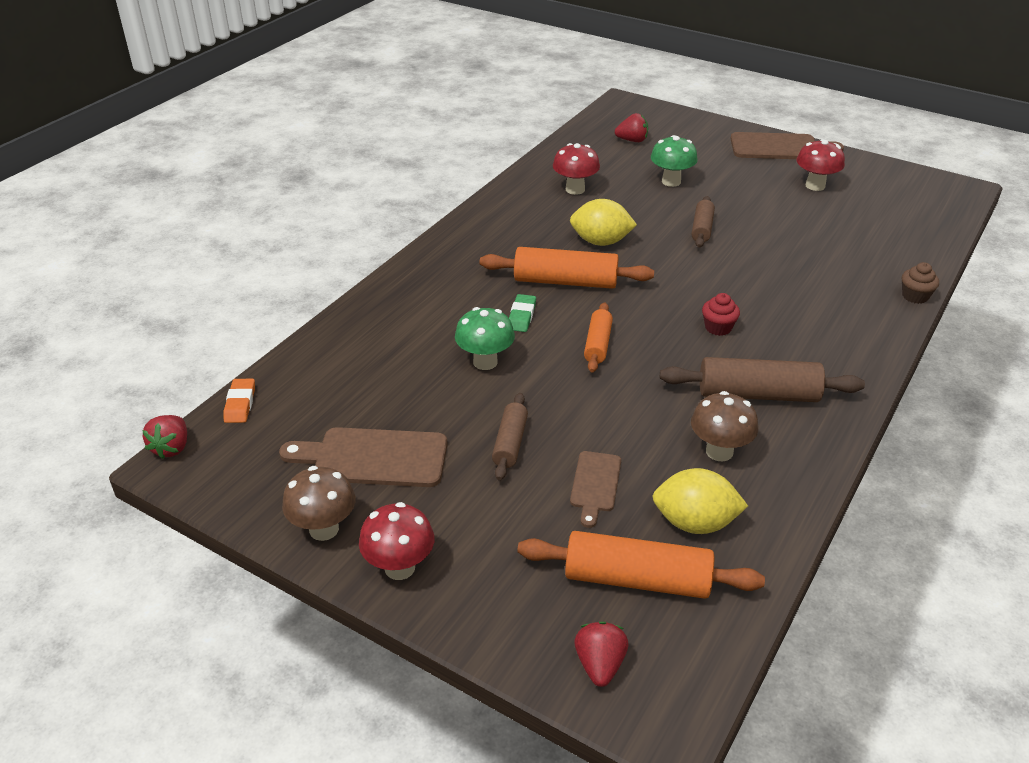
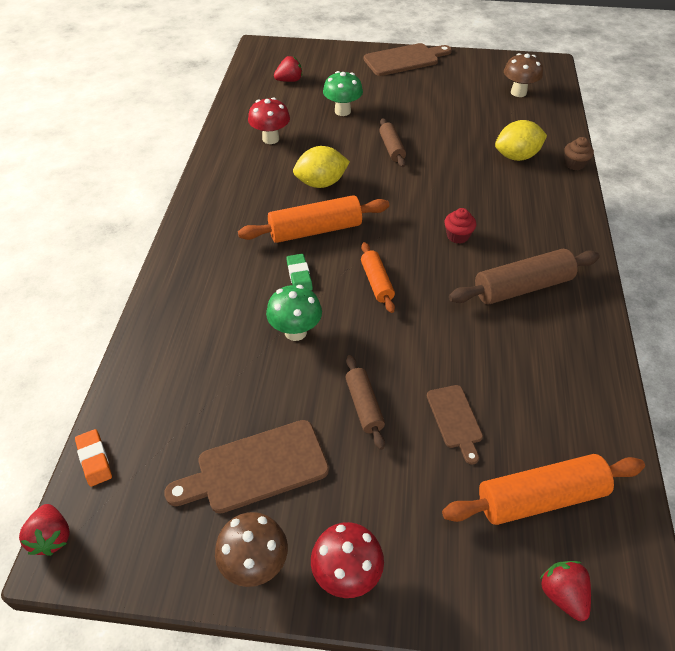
camera: 25 degrees left, 10 degrees up
yellow lemon [652,468,748,534] -> yellow lemon moved to [495,120,547,161]
brown mushroom [691,391,758,462] -> brown mushroom moved to [504,53,543,97]
red mushroom [797,139,845,191] -> none

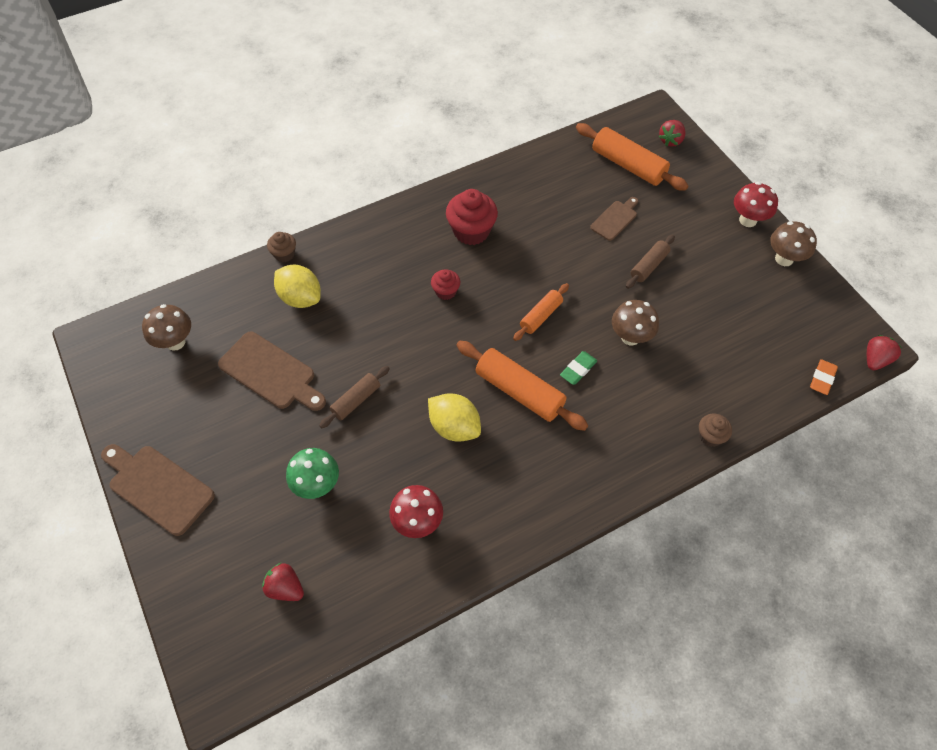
camera: 125 degrees left, 10 degrees up
brown cutting board [164,420,329,514] -> brown cutting board moved to [218,332,326,411]
green mushroom [266,285,322,341] -> brown mushroom [612,300,659,346]
brown rolling pin [449,249,600,305] -> red cupcake [446,189,498,245]
none -> brown cupcake [699,414,732,447]

